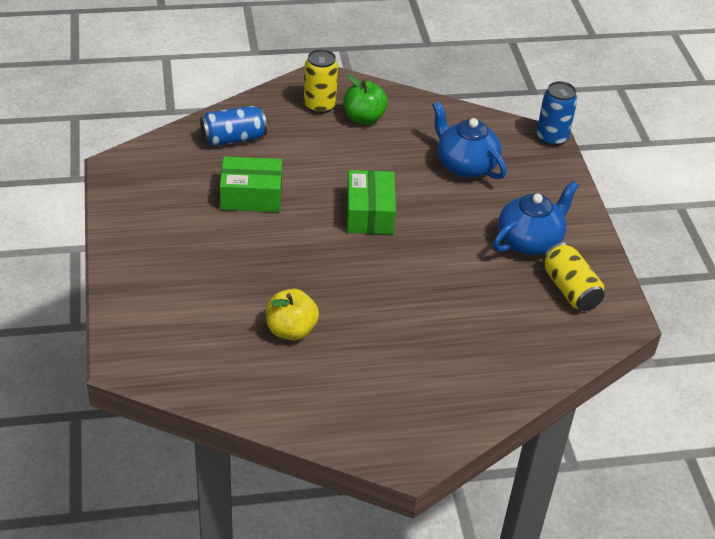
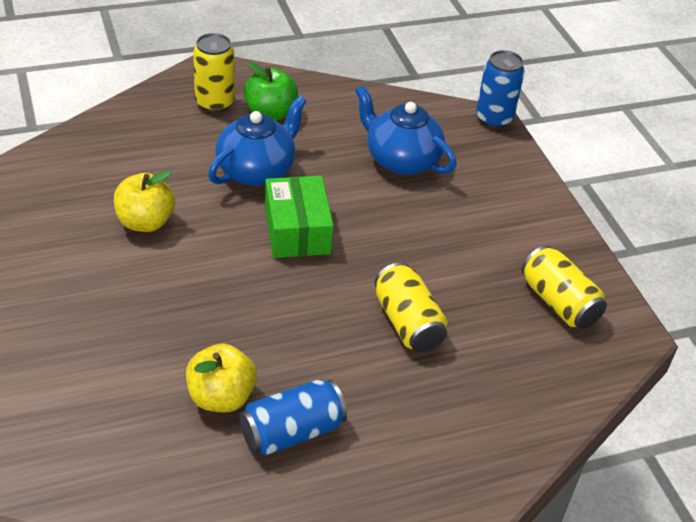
camera: 10 degrees left, 0 degrees up
blue can [200,106,267,146] -> blue can moved to [239,380,347,455]
green box [220,156,282,212] -> yellow apple [114,170,175,232]
blue teapot [493,181,579,255] -> blue teapot moved to [208,95,306,186]
none -> yellow can [375,262,448,352]

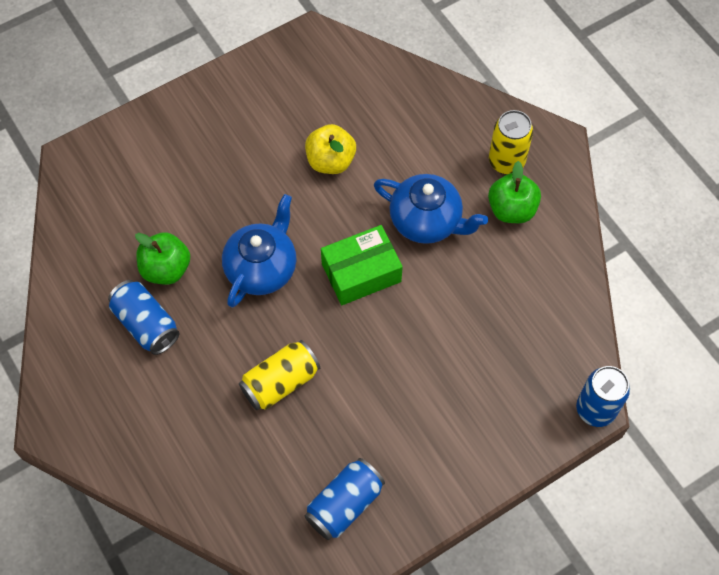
camera: 80 degrees right, 20 degrees up
yellow apple [186,344,257,412] -> green apple [135,232,190,285]
blue teapot [355,85,457,175] -> blue teapot moved to [222,194,297,308]
yellow can [521,245,607,329] -> blue can [305,458,385,540]

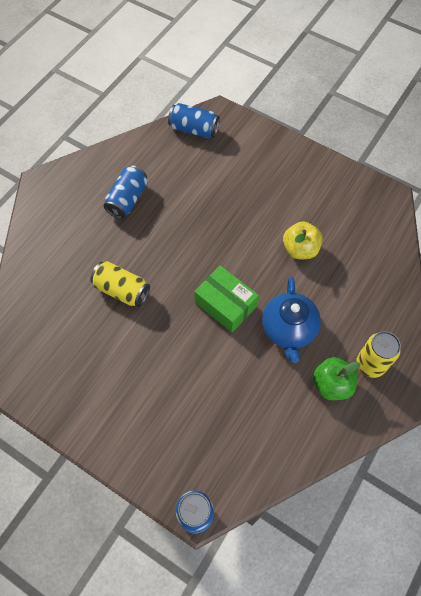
camera: 65 degrees right, 0 degrees up
green apple [135,232,190,285] -> none
blue teapot [222,194,297,308] -> none
blue can [305,458,385,540] -> blue can moved to [168,103,220,138]

